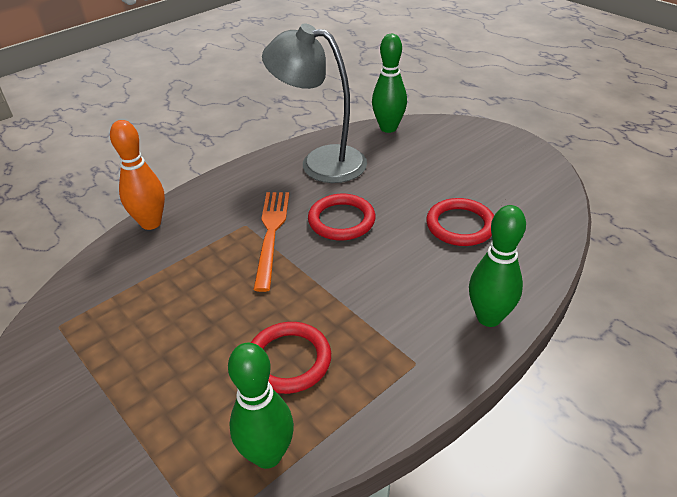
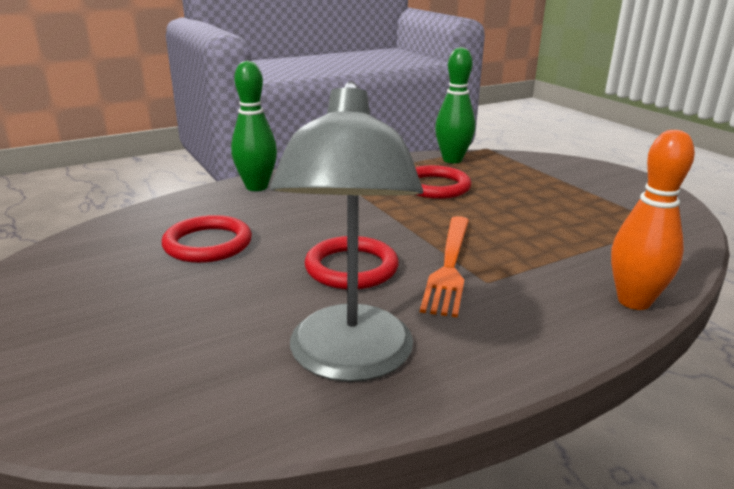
camera: 170 degrees left, 15 degrees down
grey lamp [262,24,367,183] -> grey lamp turned 60 degrees clockwise [270,81,423,382]
green bowling pin [372,34,407,133] -> none

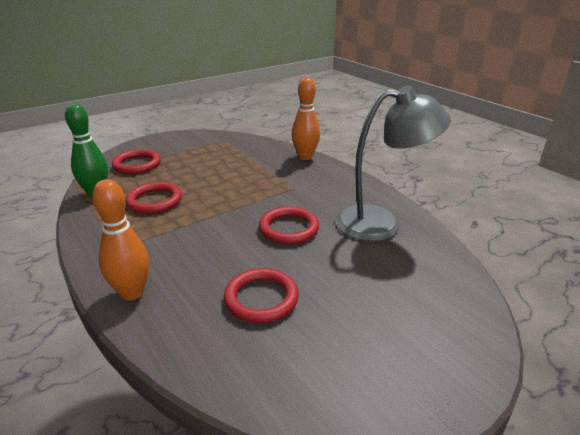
camera: 95 degrees left, 5 degrees up
green bowling pin [231,61,277,191] -> orange bowling pin [92,179,149,301]
orange fork [420,216,469,318] -> none
none -> red ring [112,149,161,174]

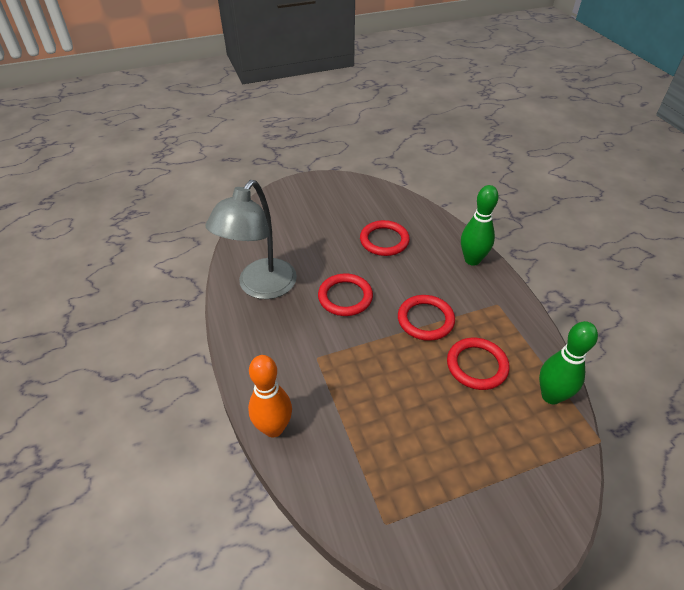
camera: 165 degrees left, 15 degrees up
orange bowling pin [92,179,149,301] -> green bowling pin [461,185,499,266]
red ring [112,149,161,174] -> red ring moved to [398,295,455,341]
grey lamp [336,86,451,241] -> grey lamp turned 75 degrees counterclockwise [205,180,297,299]

